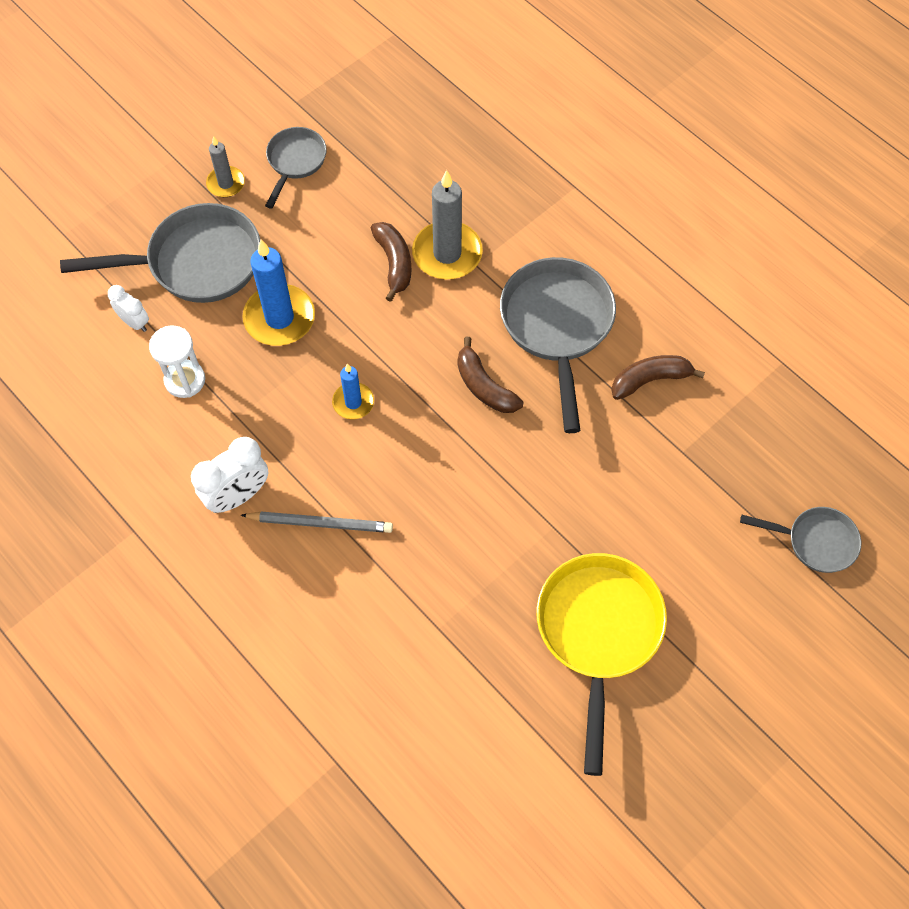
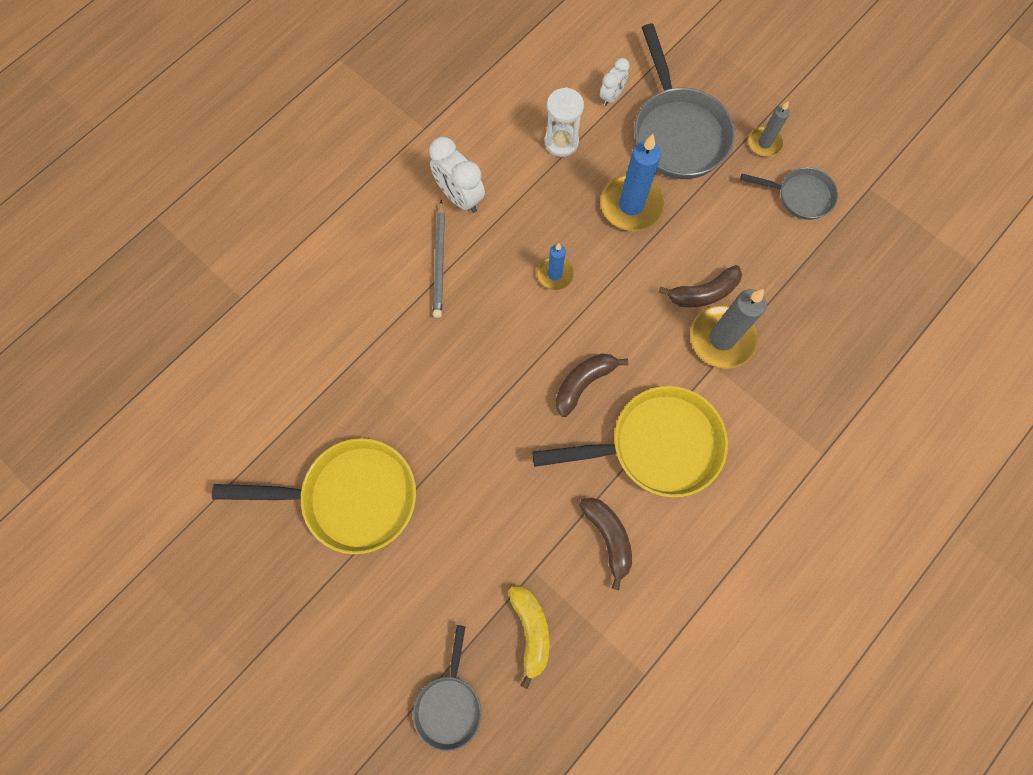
camera: 85 degrees right, 10 degrees up
grey pan [500,257,616,433] -> yellow pan [532,386,728,498]
none -> yellow banana [508,586,550,689]

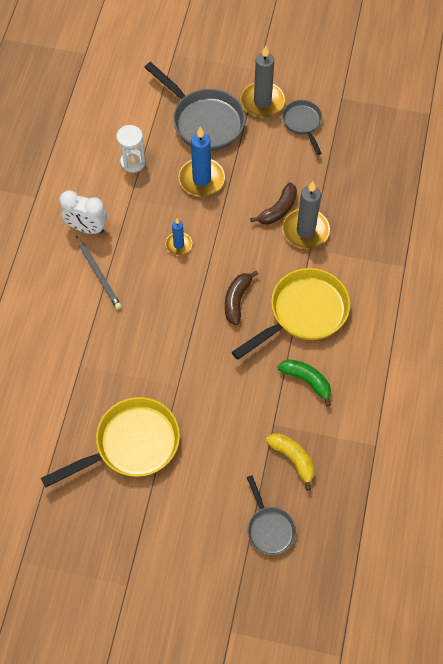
camera: 30 degrees left, 10 degrees down
brown banana [579,498,632,590] -> green banana [277,359,331,407]
white clock [600,58,629,106] -> none
grey pan [740,167,838,220] -> grey pan turned 90 degrees counterclockwise [282,100,322,155]
grey candle [748,101,790,157] -> grey candle [241,46,285,118], size x1.77

